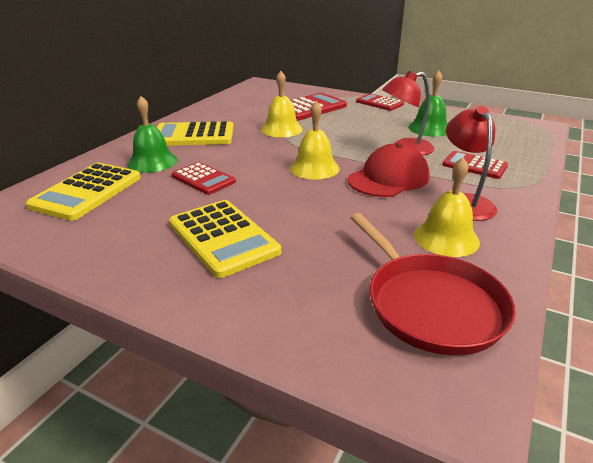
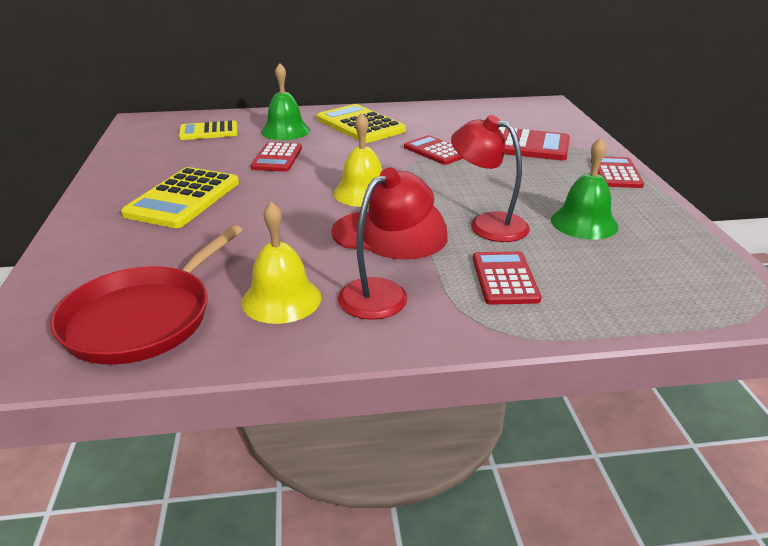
camera: 55 degrees right, 0 degrees up
yellow calculator [26,163,141,221] -> yellow calculator [179,121,238,140], size x0.64
yellow bell [261,71,303,137] -> red calculator [404,135,463,165]

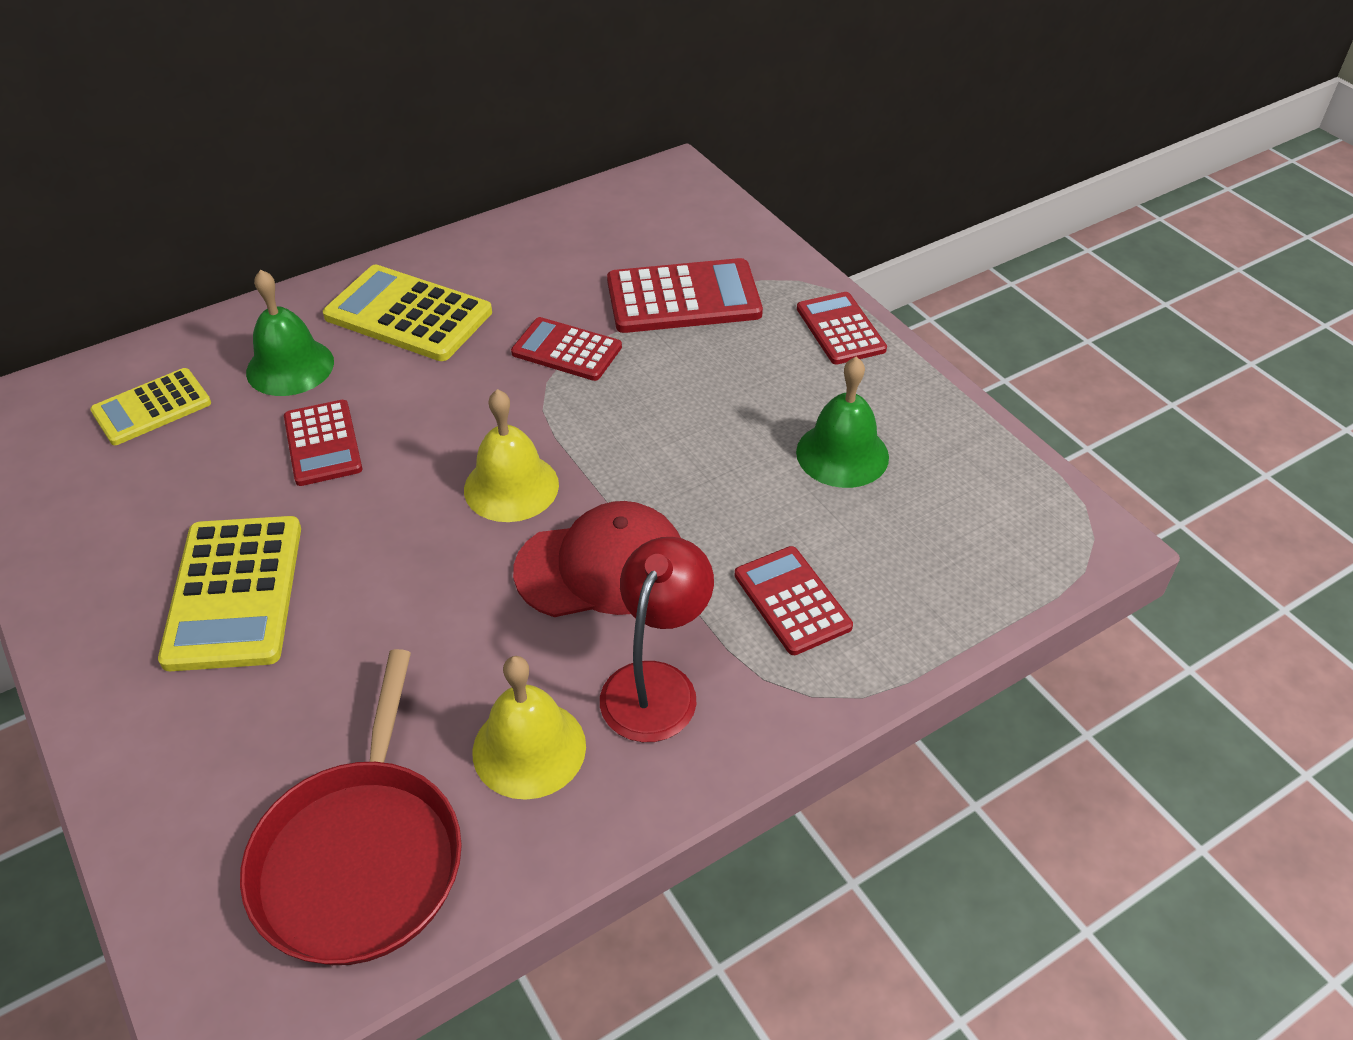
camera: 25 degrees left, 15 degrees up
red lamp [451,115,530,242] -> none

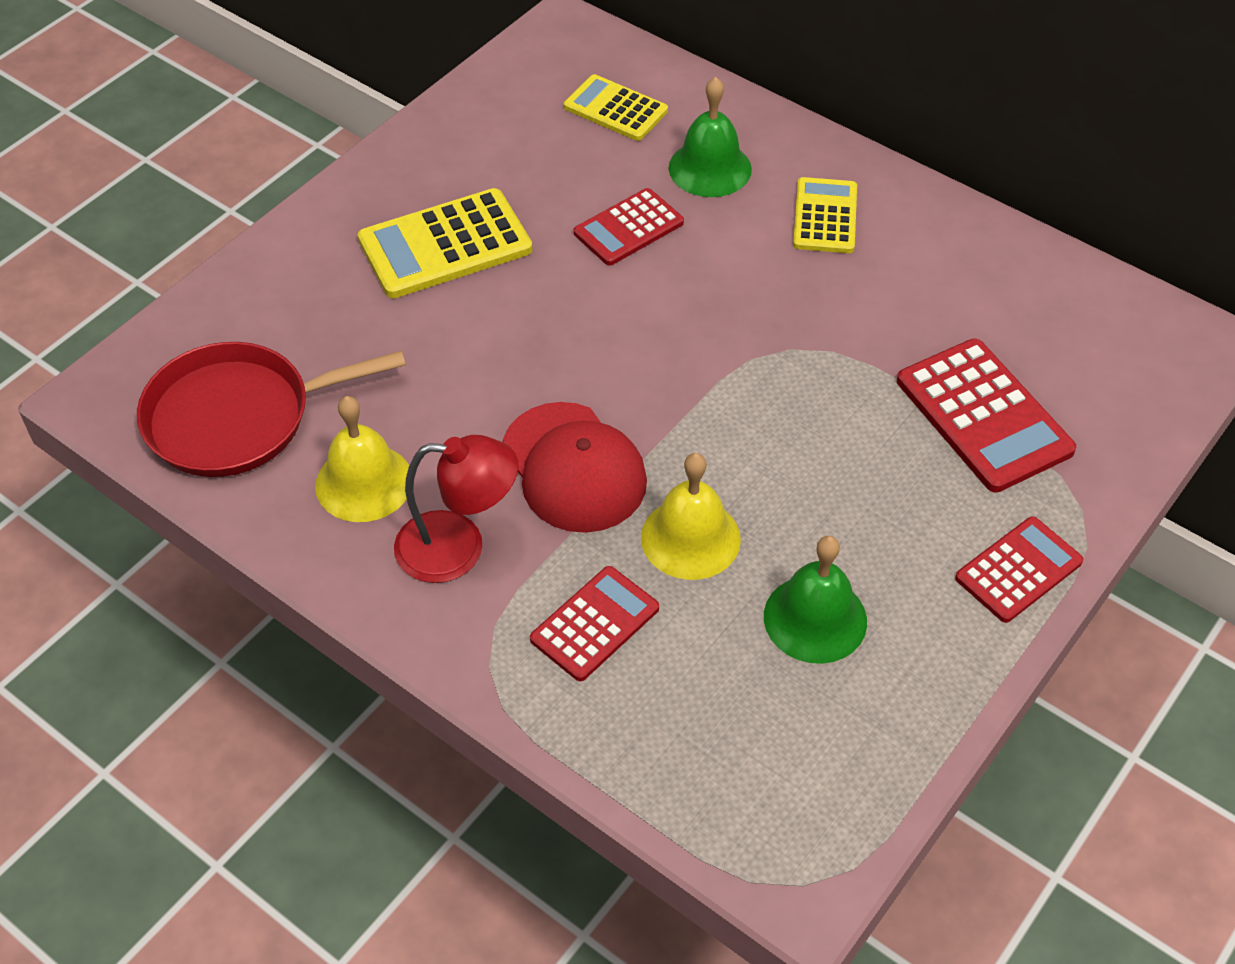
camera: 70 degrees right, 5 degrees up
yellow calculator [323,265,492,361] -> yellow calculator [793,177,857,253], size x0.64
yellow bell [464,389,559,522] -> yellow bell moved to [641,453,741,580]
red calculator [511,317,622,381] -> none

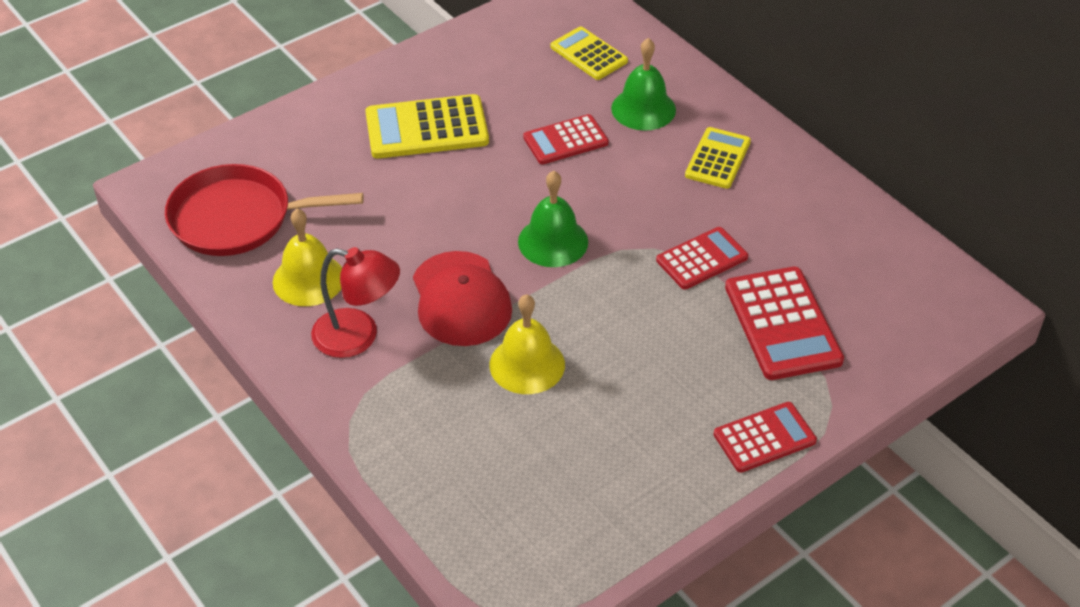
camera: 15 degrees right, 5 degrees down
red calculator [530,566,659,681] -> red calculator moved to [656,227,748,290]
green bell [764,536,867,664] -> green bell moved to [518,171,588,267]

